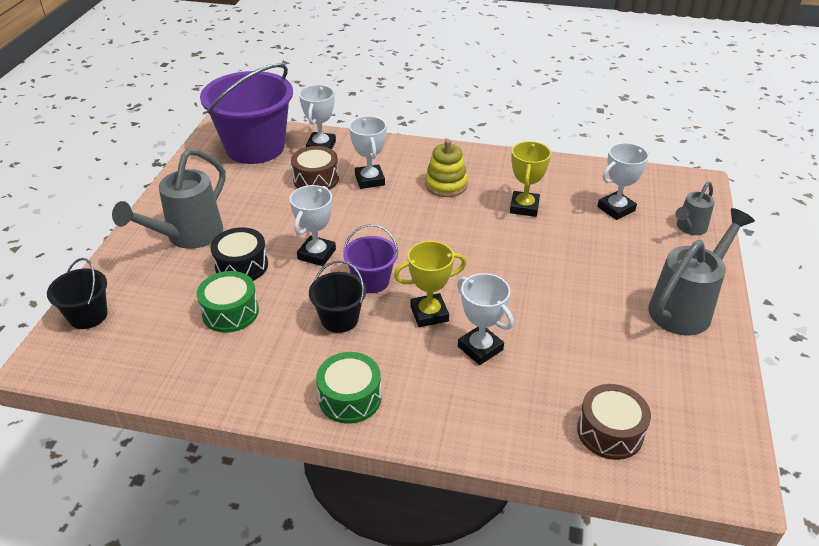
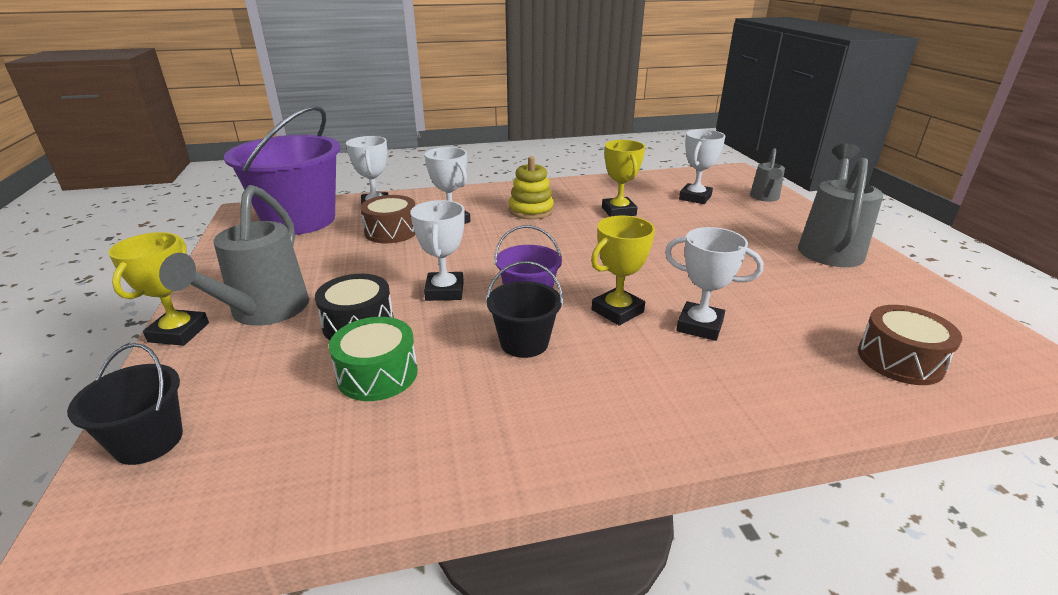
camera: 25 degrees left, 10 degrees down
green drum [316,352,381,424] -> none
none -> yellow trophy [108,232,209,346]

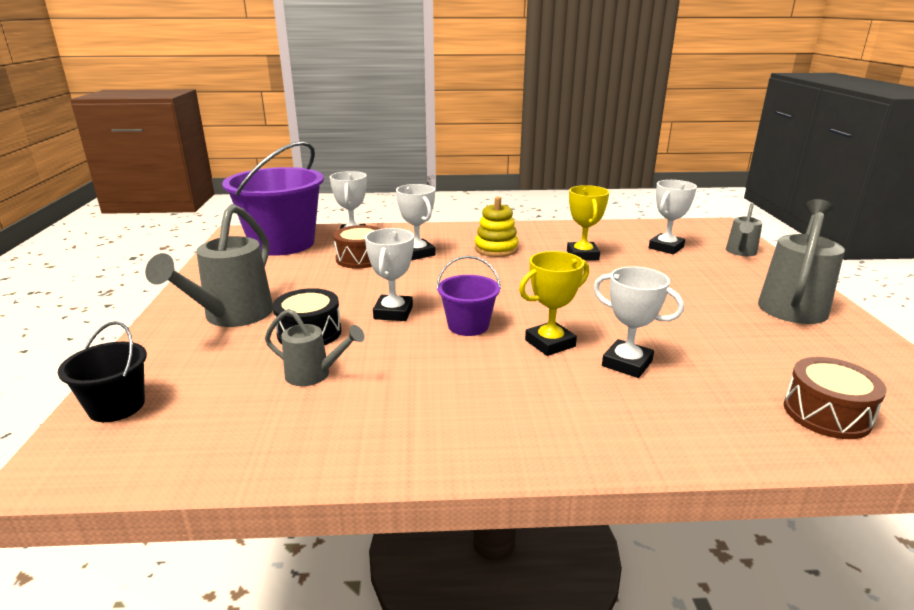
camera: 10 degrees right, 5 degrees down
yellow trophy [108,232,209,346] -> none
green drum [329,317,418,401] -> grey watering can [265,309,365,386]
black bucket [486,261,563,358] -> none

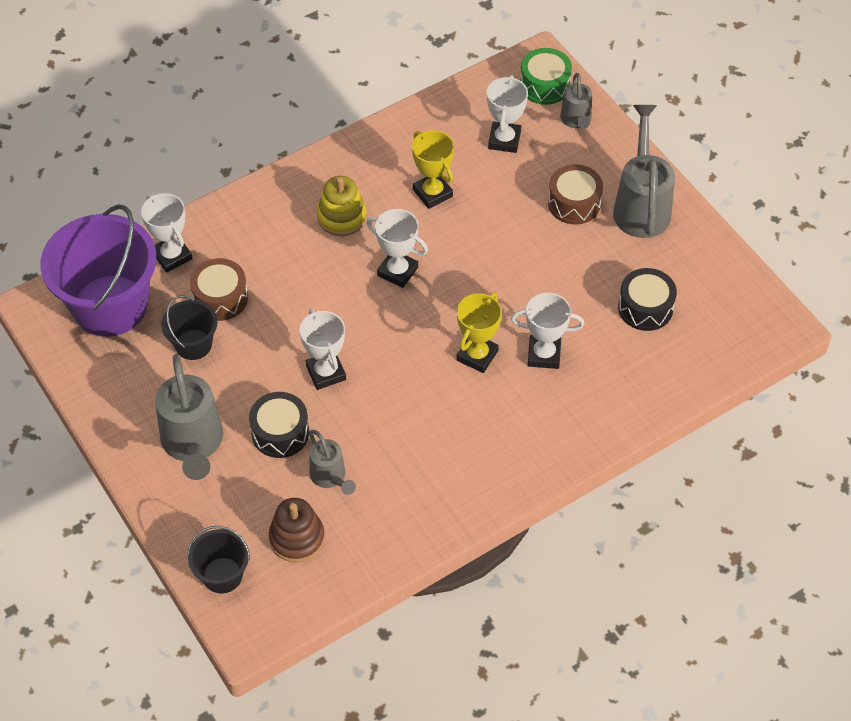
camera: 30 degrees left, 30 degrees up
grey watering can [265,309,365,386] -> grey watering can turned 75 degrees clockwise [309,430,356,495]
white trophy [396,184,435,260] -> white trophy moved to [366,209,428,288]
purple bucket [436,256,501,336] -> none
brown drum [784,357,887,439] -> brown drum moved to [548,164,603,224]
none -> black bucket [161,295,218,360]
none -> brown stacking toy [269,498,325,562]
none -> green drum [520,48,572,105]
none -> black drum [618,268,677,331]

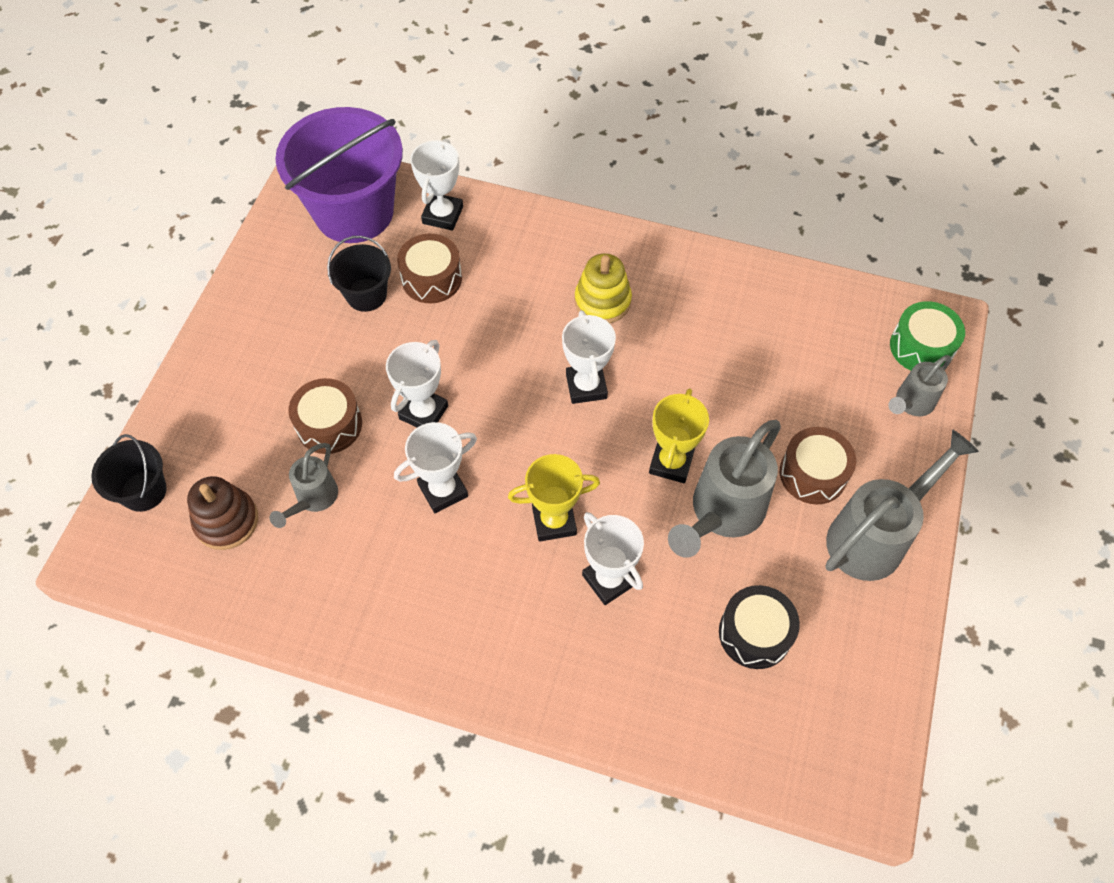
camera: 50 degrees right, 5 degrees up
grey watering can [155,354,223,480] -> grey watering can moved to [668,420,781,558]
black drum [249,392,309,458] -> brown drum [289,378,362,454]
yellow trophy [412,130,454,209] -> yellow trophy moved to [649,388,709,483]
white trophy [487,75,528,153] -> white trophy moved to [394,422,477,513]

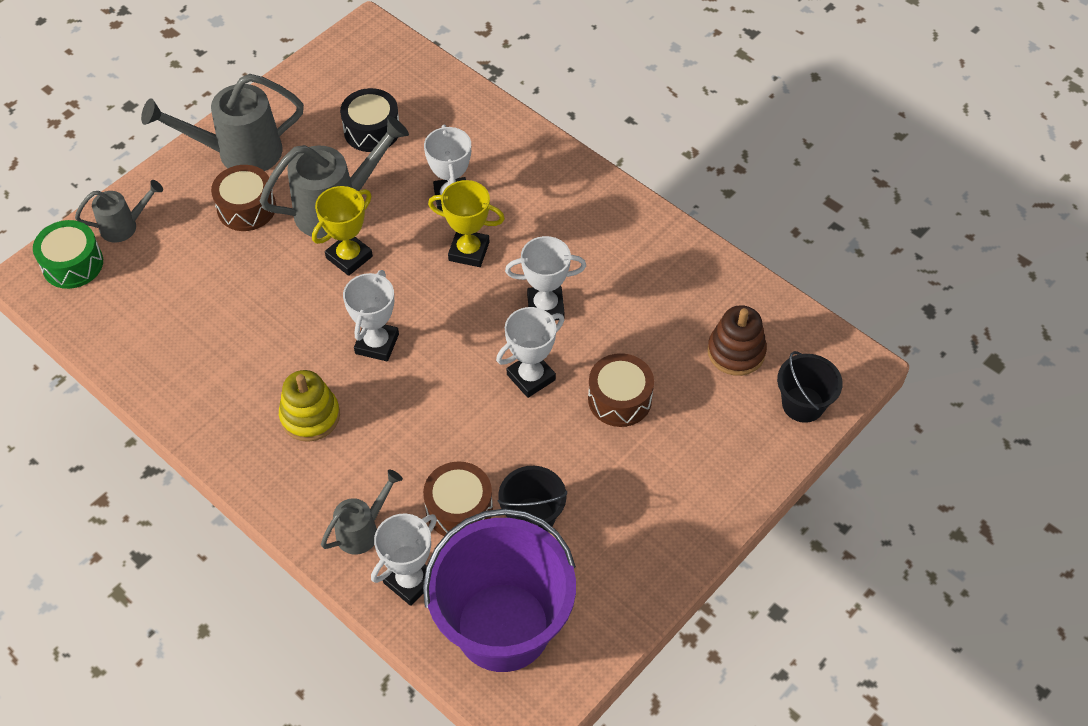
camera: 155 degrees left, 5 degrees down
grey watering can [270,443,338,528] -> grey watering can moved to [321,470,403,555]

